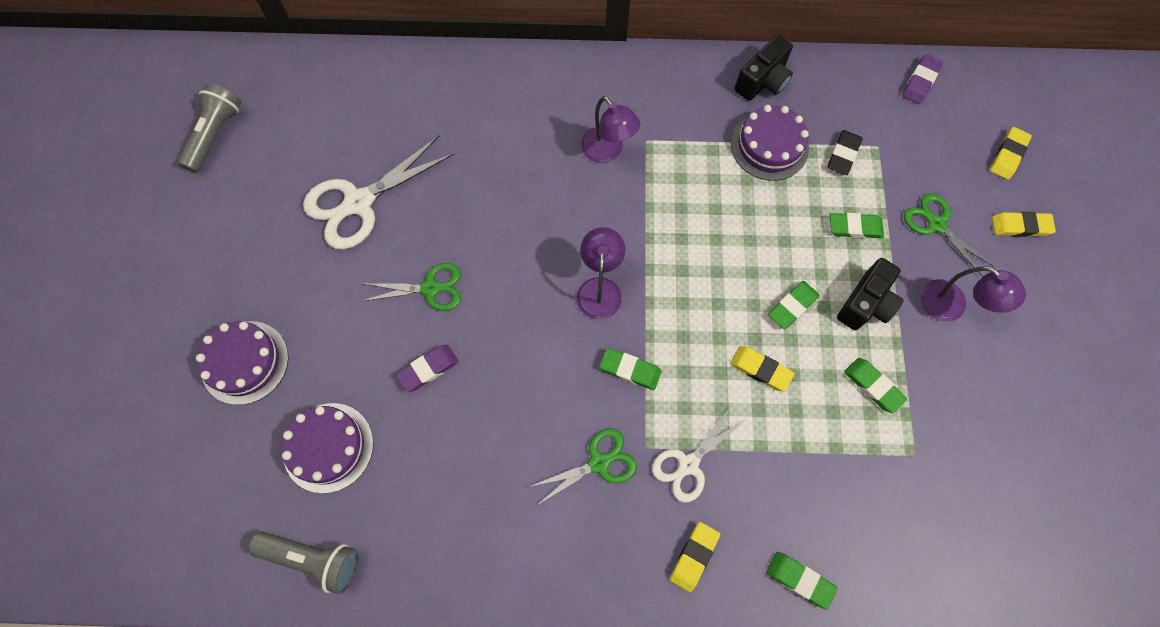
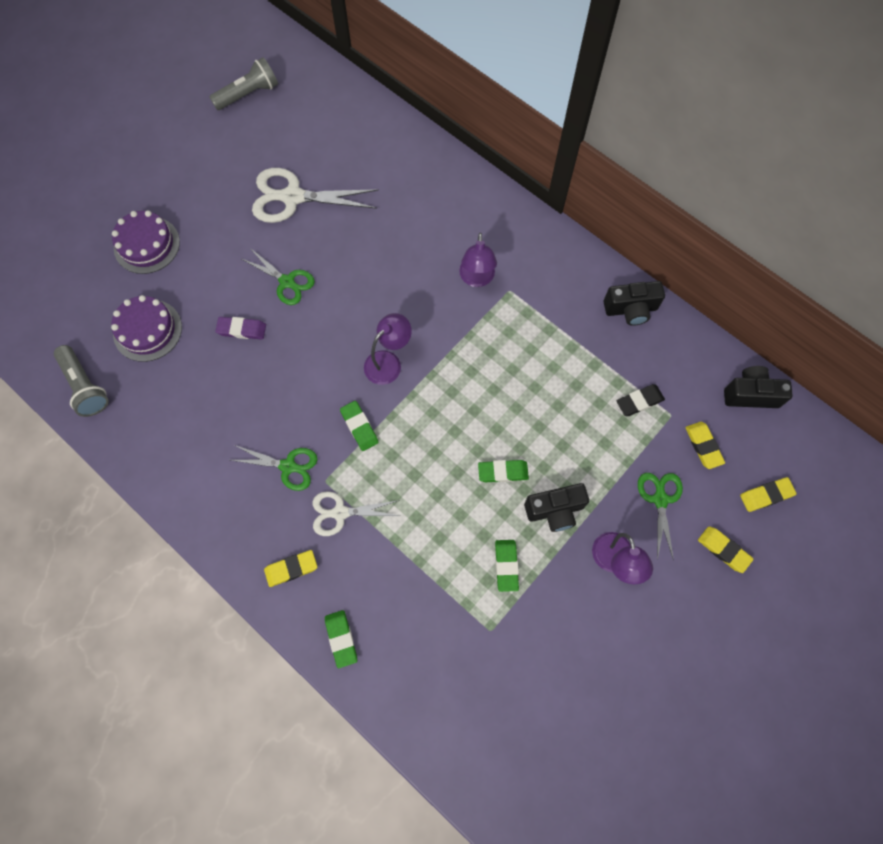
camera: 40 degrees right, 0 degrees up
yellow eraser [730,346,795,392] -> yellow eraser moved to [685,422,725,469]
purple cake [731,105,809,181] -> none
green eraser [830,213,884,239] -> none
purple eraser [902,54,943,104] -> black camera [724,366,793,408]

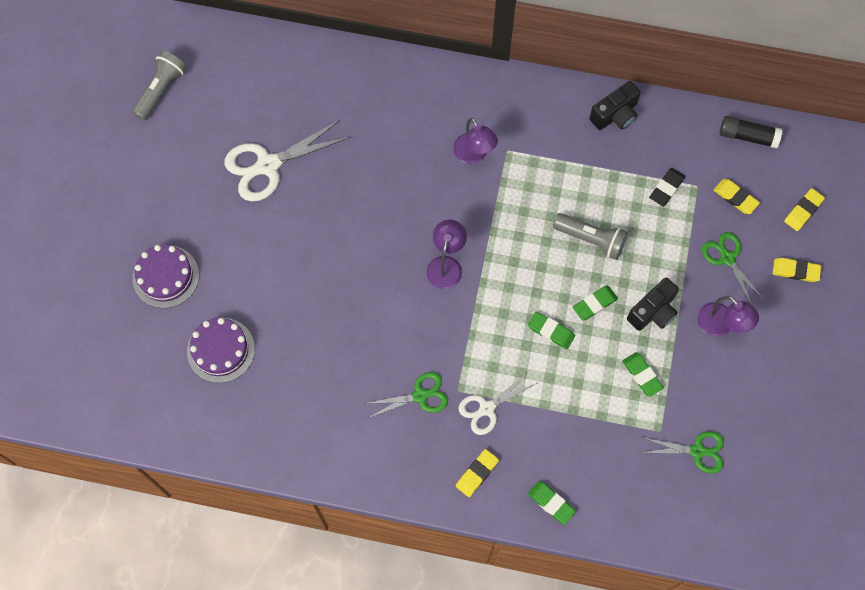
camera: 30 degrees left, 0 degrees up
grey flashlight [54,345,109,417] -> grey flashlight moved to [553,213,628,260]
purple eraser [215,317,266,340] -> none
green scissors [242,248,315,305] -> green scissors moved to [642,431,724,473]
green eraser [340,401,379,451] -> green eraser moved to [528,312,575,350]
black camera [724,366,793,408] -> black glue stick [720,116,783,149]

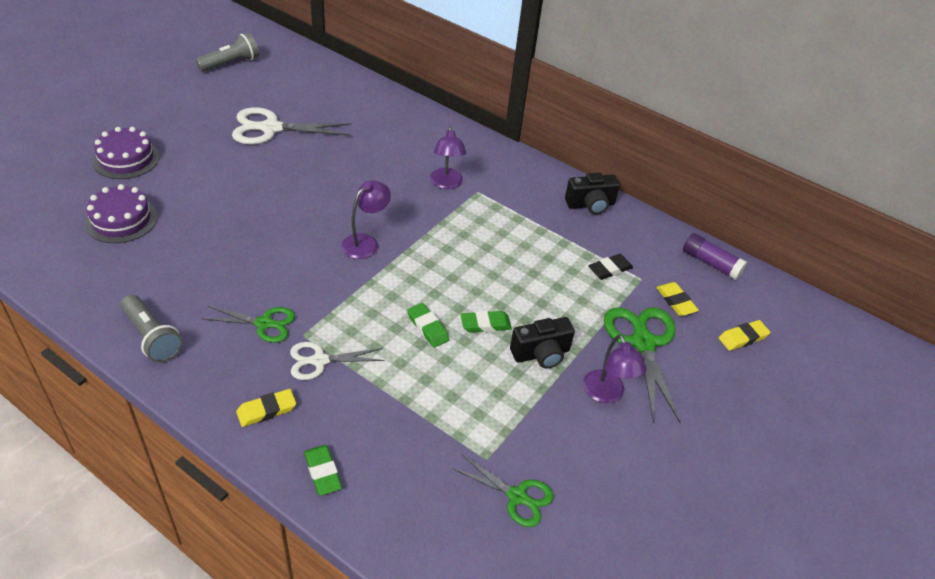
camera: 20 degrees right, 25 degrees down
grey flashlight [553,213,628,260] -> grey flashlight moved to [121,295,183,363]
green eraser [622,352,664,397] -> none
green scissors [702,232,764,305] -> green scissors [604,307,681,424], size x1.63
black glue stick [720,116,783,149] -> purple glue stick [683,233,747,280]
yellow eraser [773,258,821,282] -> none

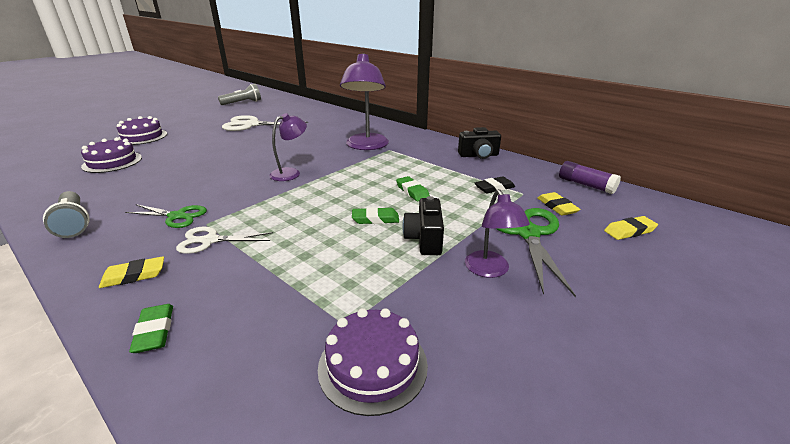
camera: 10 degrees right, 15 degrees down
green eraser [407,303,449,348] -> green eraser moved to [396,176,430,201]
purple lamp [430,126,466,189] -> purple lamp [340,53,389,150], size x1.71
green scissors [452,454,554,527] -> purple cake [318,308,428,416]
black camera [510,317,575,369] -> black camera turned 105 degrees clockwise [402,196,444,255]

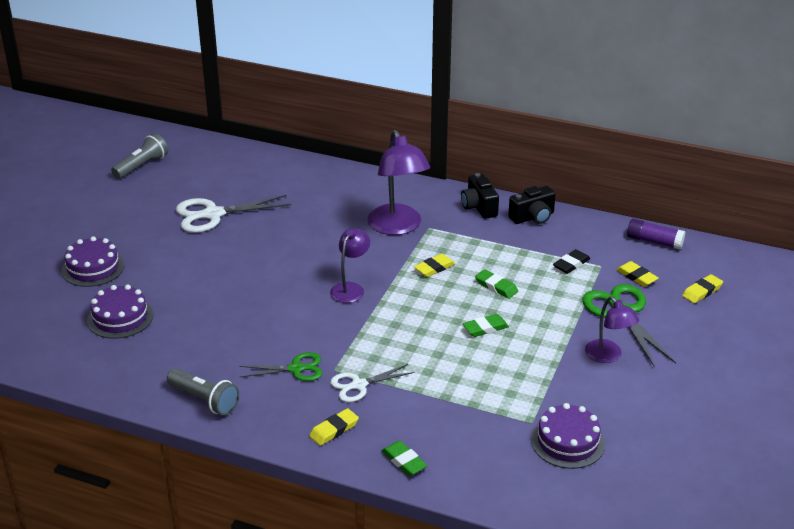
camera: 20 degrees left, 5 degrees up
black camera [402,196,444,255] -> black camera moved to [461,173,499,219]
none -> yellow eraser [414,254,455,277]

